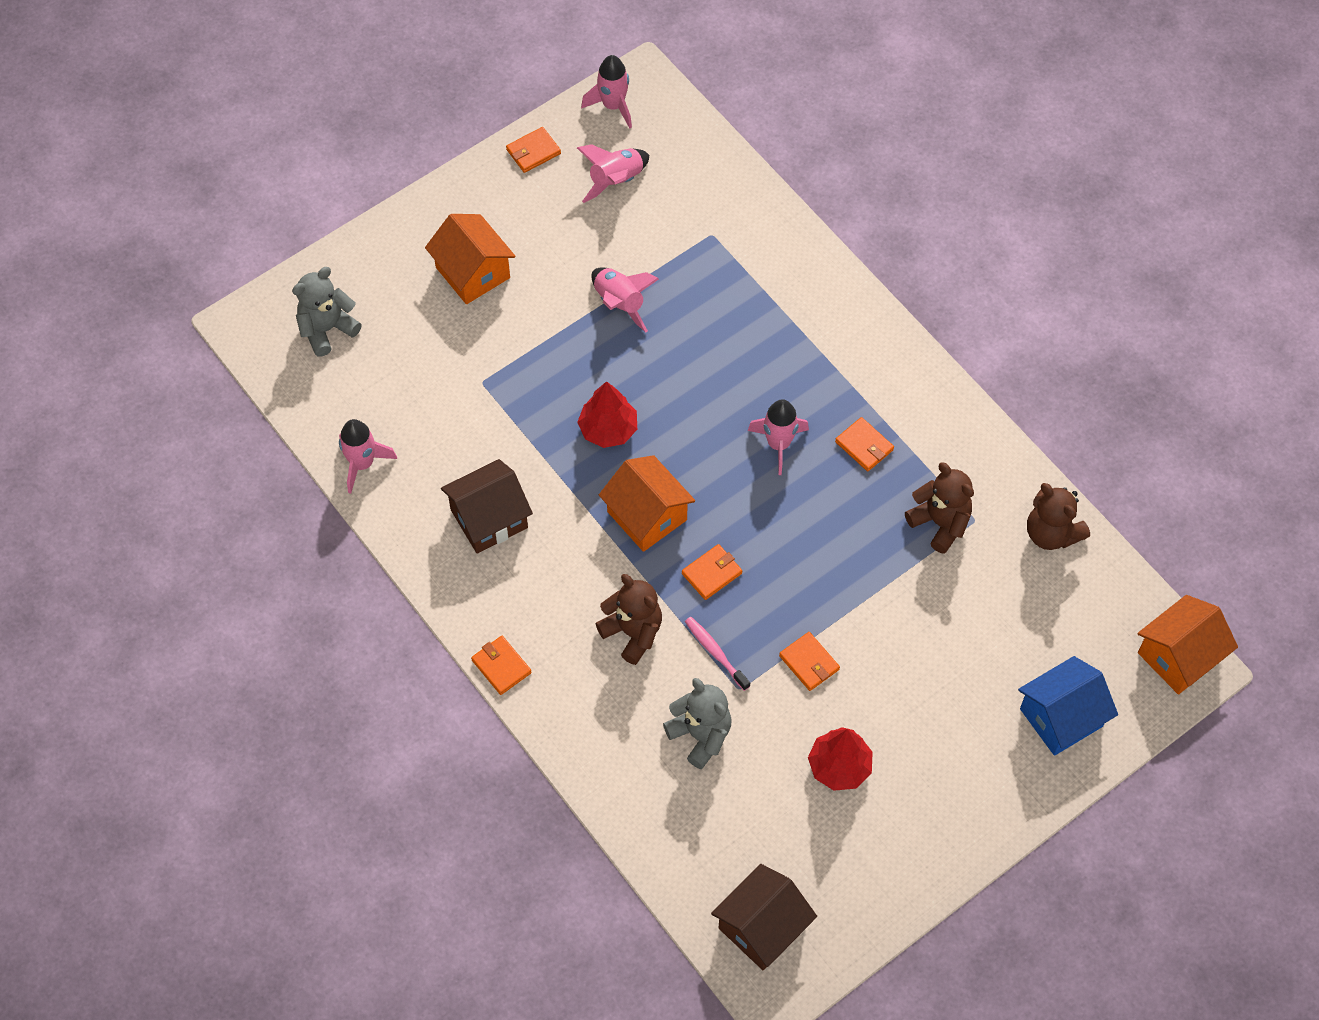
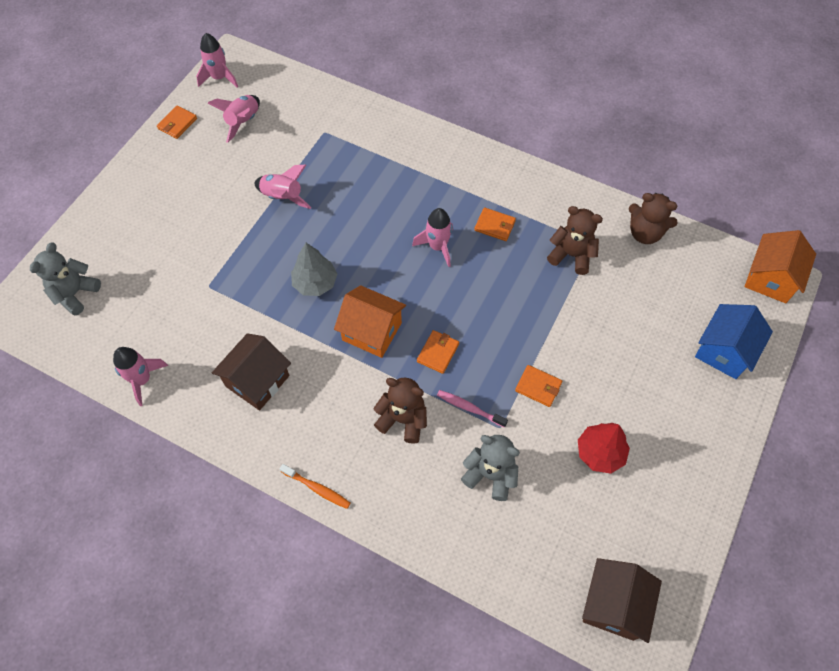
camera: 25 degrees left, 0 degrees up
orange house [425,214,516,304] -> none
orange wallet [471,636,532,695] -> orange toothbrush [280,464,351,509]
red tree [577,381,637,448] -> grey tree [291,243,337,296]

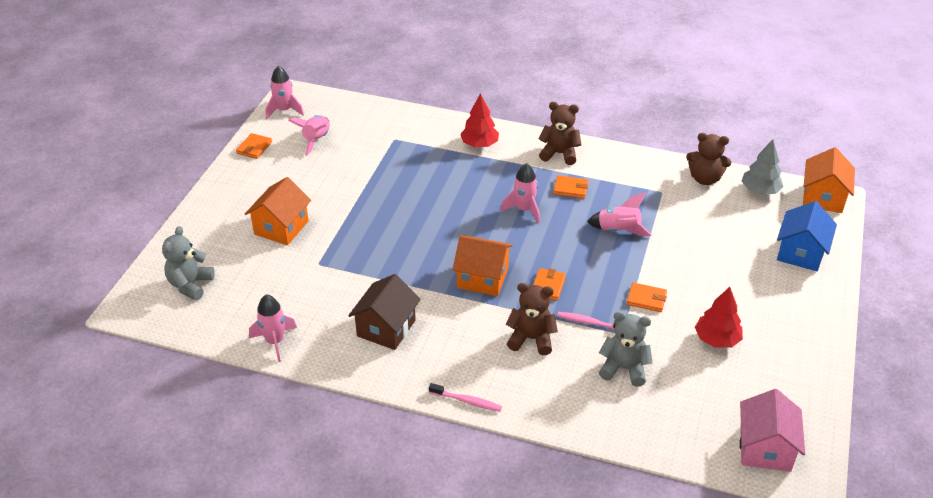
camera: 10 degrees left, 20 degrees down
pink rocket [254,165,312,209] -> pink rocket moved to [587,193,652,236]
orange toothbrush [280,464,351,509] -> pink toothbrush [429,383,502,412]
grey tree [291,243,337,296] -> grey tree moved to [742,139,783,195]
brown teddy bear [547,206,603,275] -> brown teddy bear moved to [538,102,581,165]
brown house [582,558,662,643] -> pink house [740,389,805,472]
none -> orange house [245,177,311,245]
none -> red tree [460,94,499,147]

